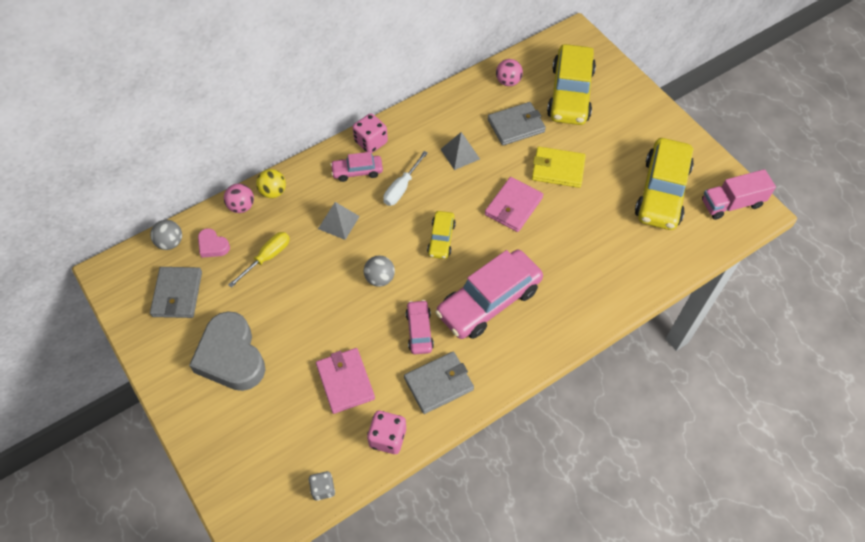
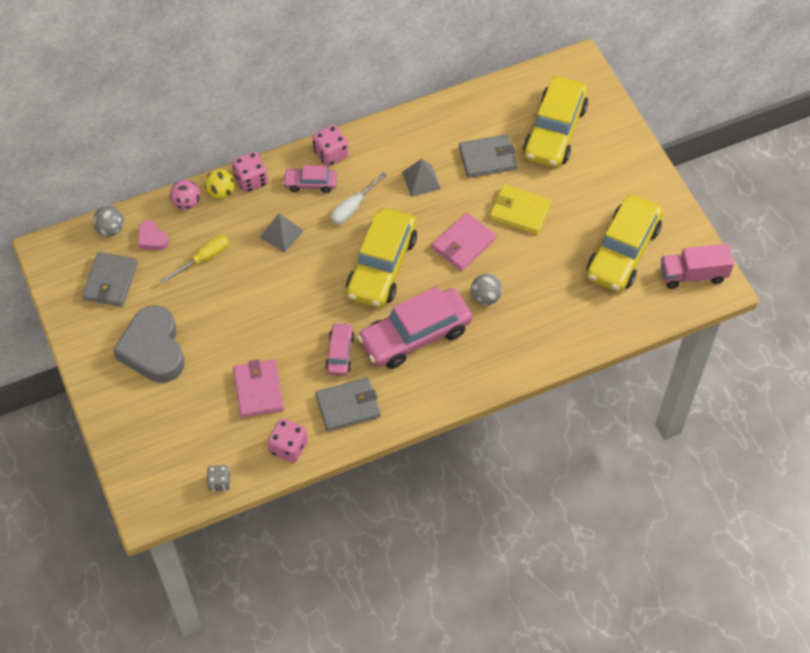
camera: 10 degrees right, 0 degrees up
grey ball [364,255,395,287] -> grey ball moved to [471,274,502,305]
yellow car [427,211,456,259] -> yellow car [346,208,417,308], size x2.01
pink ball [496,59,523,86] -> none
none -> pink dice [232,151,268,193]

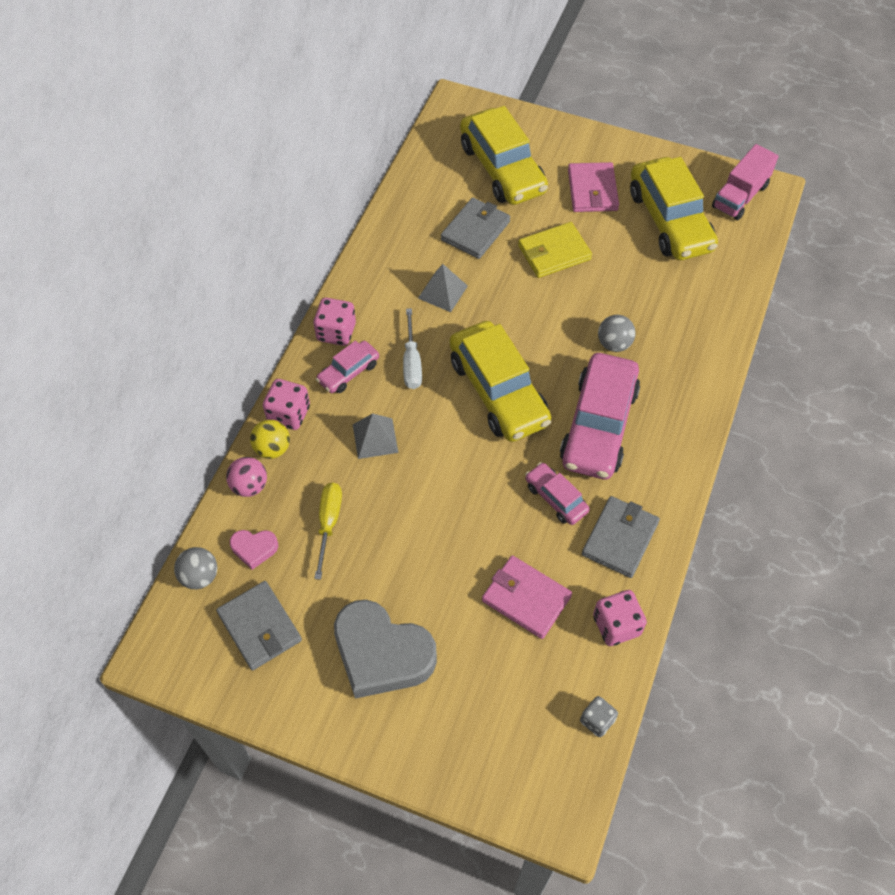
camera: 45 degrees left, 0 degrees up
pink wallet [432,213,496,271] -> pink wallet moved to [568,162,619,212]

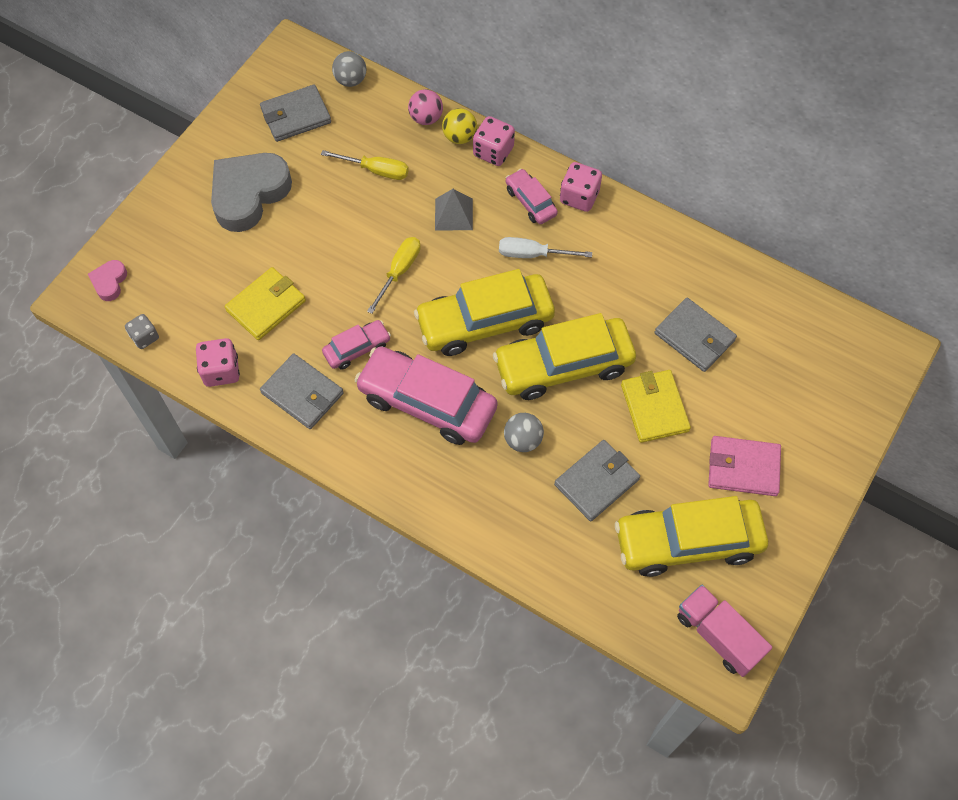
camera: 100 degrees right, 5 degrees up
pink heart [230,530,278,570] -> pink heart moved to [88,260,127,301]
grey pyramid [418,264,468,312] -> none
yellow car [460,106,548,205] -> yellow car moved to [493,313,636,400]
pink wallet [482,555,572,639] -> yellow wallet [225,267,306,340]
none -> yellow screwdriver [367,237,421,314]
none -> grey wallet [554,440,640,521]

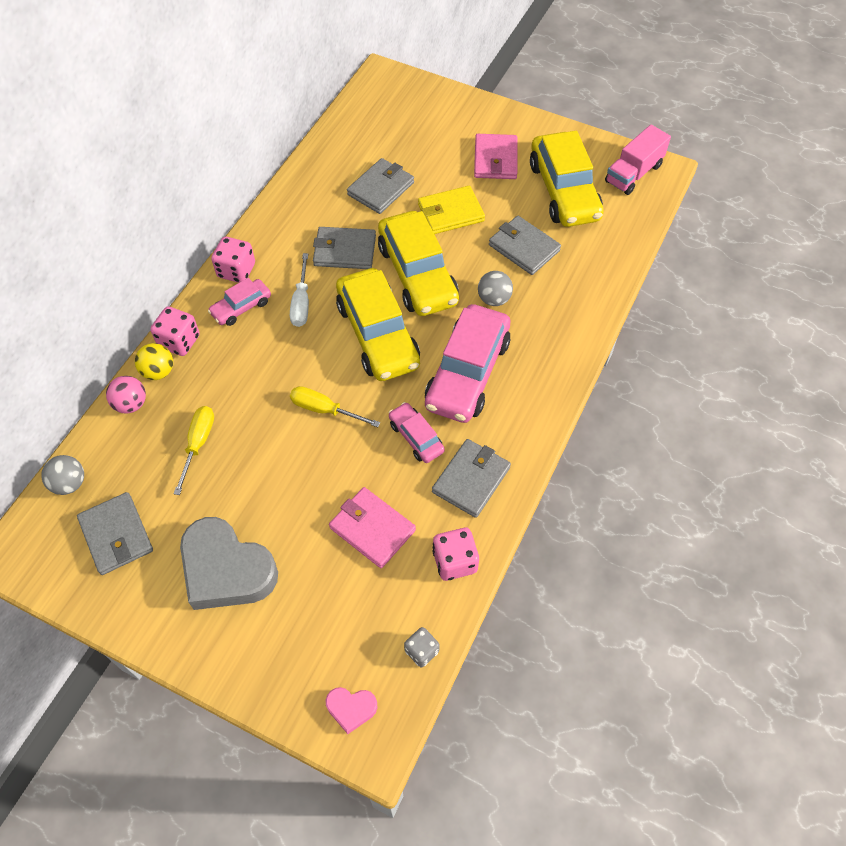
camera: 95 degrees left, 5 degrees down
yellow wallet [225,267,306,340] -> pink wallet [329,487,416,568]
grey pyramid [435,189,473,230] -> none
none -> grey wallet [313,227,376,269]

